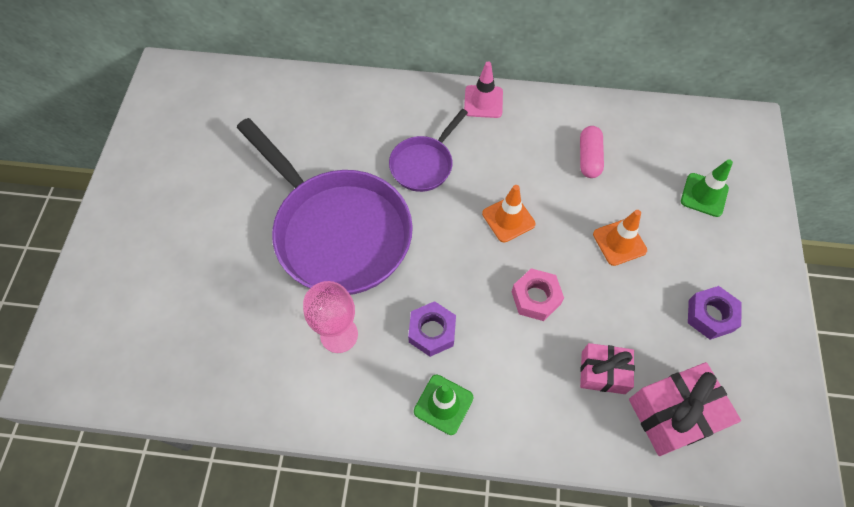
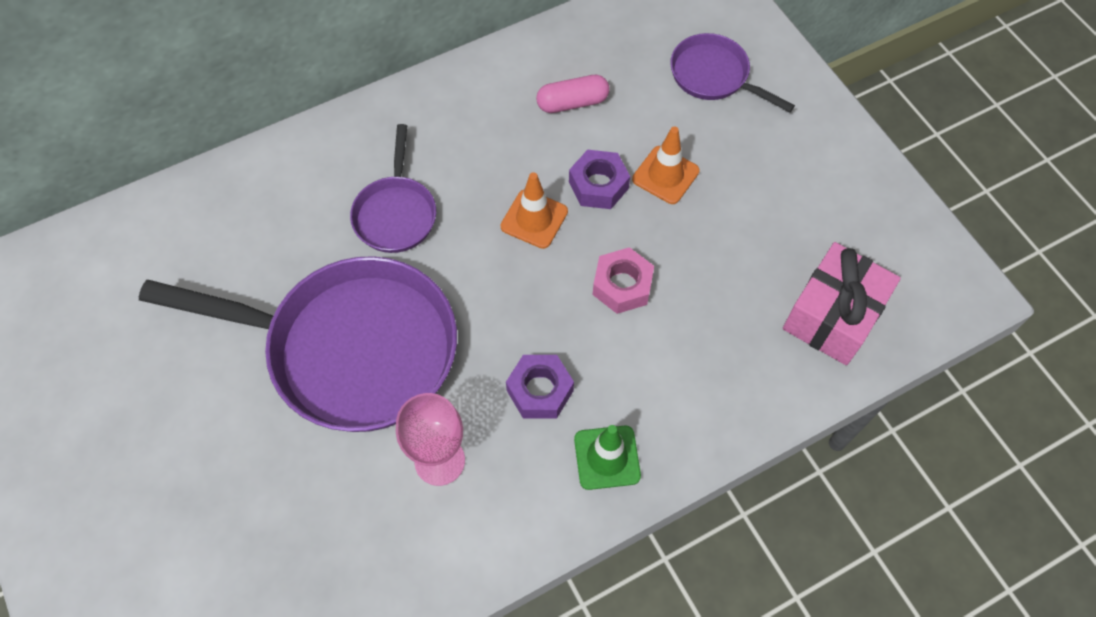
camera: 35 degrees left, 0 degrees up
pink traffic cone [464,61,503,118] -> none
pink capsule [580,126,604,178] -> pink capsule turned 75 degrees counterclockwise [536,75,610,113]
pink gift [580,343,635,394] -> none
green traffic cone [681,159,733,217] -> purple pan [671,33,795,112]
purple nut [688,286,741,340] -> purple nut moved to [569,150,630,209]

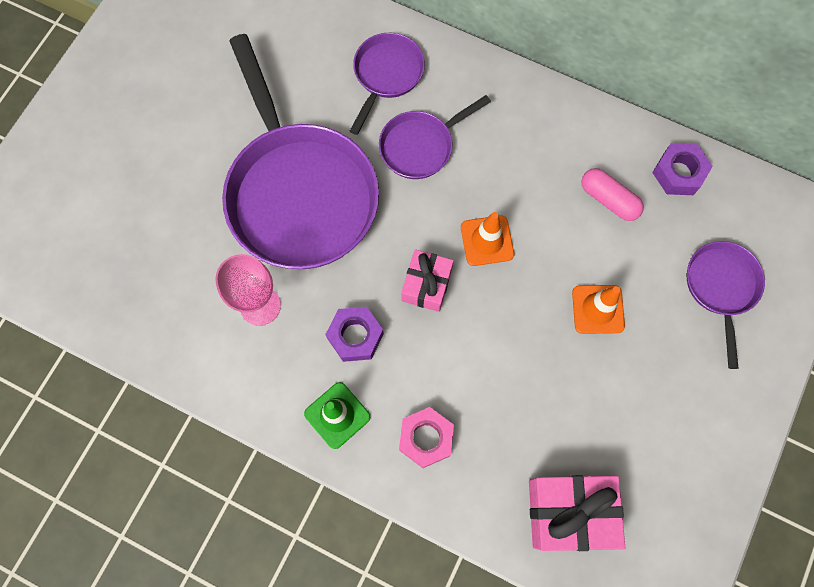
camera: 55 degrees right, 10 degrees up
purple nut [569,150,630,209] -> purple nut moved to [652,143,713,195]
pink nut [593,247,654,314] -> pink nut moved to [399,407,454,468]
none -> purple pan [350,33,425,135]
none -> pink gift [401,249,454,312]

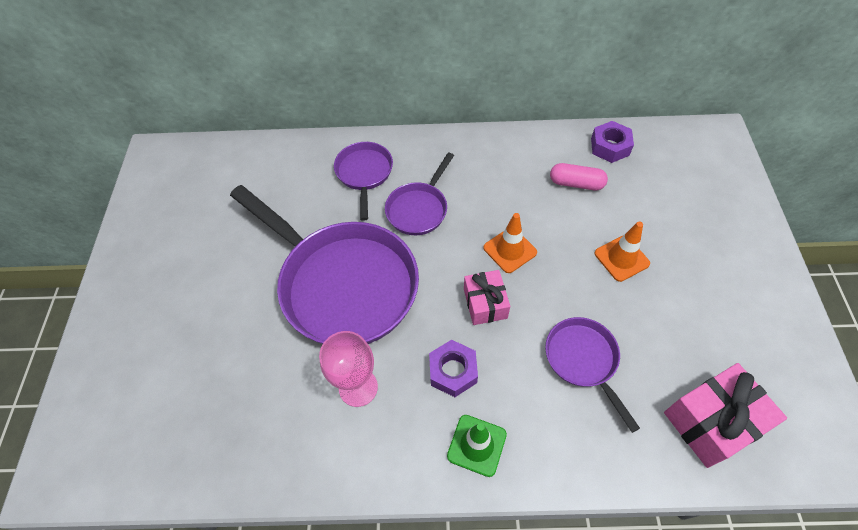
camera: 25 degrees left, 15 degrees down
pink nut [399,407,454,468] -> none
purple pan [687,241,765,369] -> purple pan moved to [545,317,640,433]

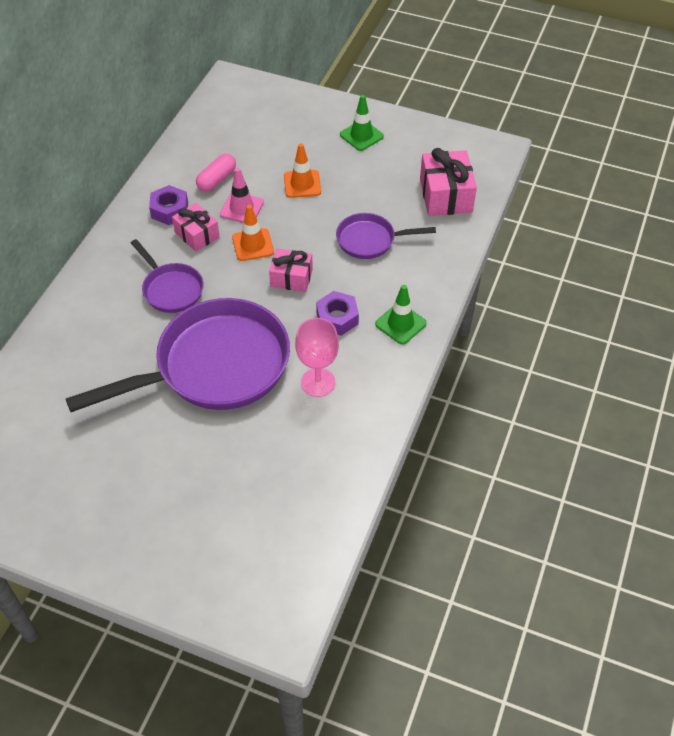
camera: 70 degrees left, 5 degrees down
purple pan [334,142,393,221] -> none
purple nut [591,121,634,163] -> purple nut moved to [149,185,188,225]
none -> pink gift [172,203,220,252]
none -> pink traffic cone [220,168,264,223]
none -> green traffic cone [340,95,384,151]

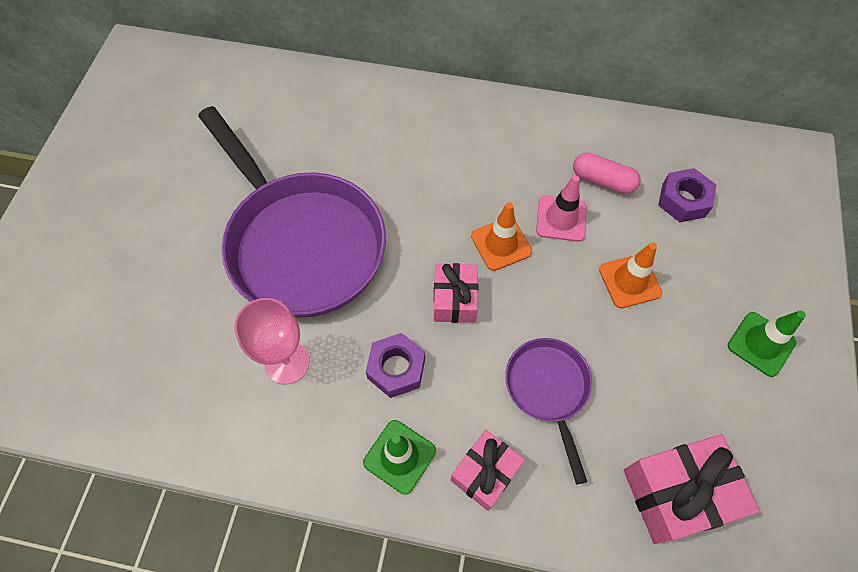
camera: 80 degrees right, 10 degrees up
purple pan [131,239,203,313] -> none
purple nut [149,185,188,225] -> purple nut moved to [658,168,716,222]
pink gift [172,203,220,252] -> pink gift moved to [451,430,525,511]

